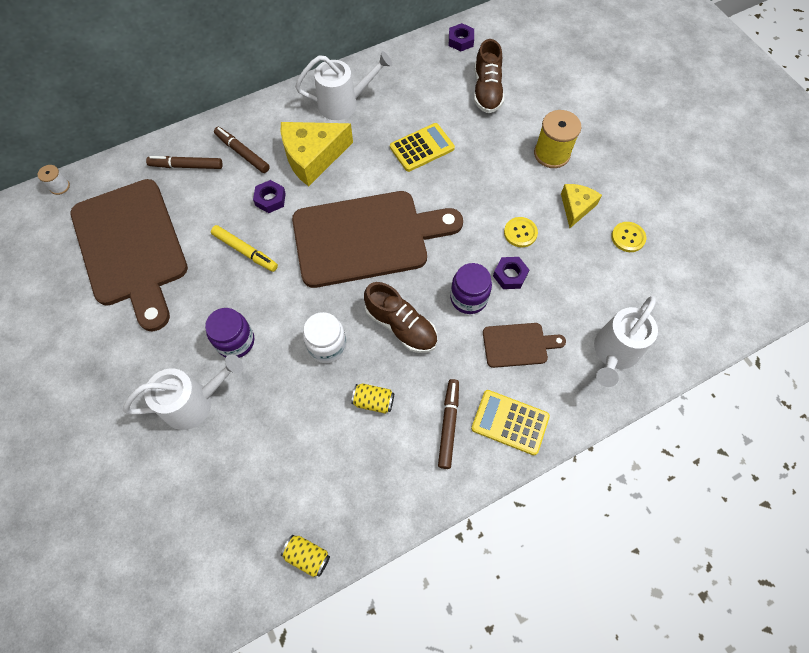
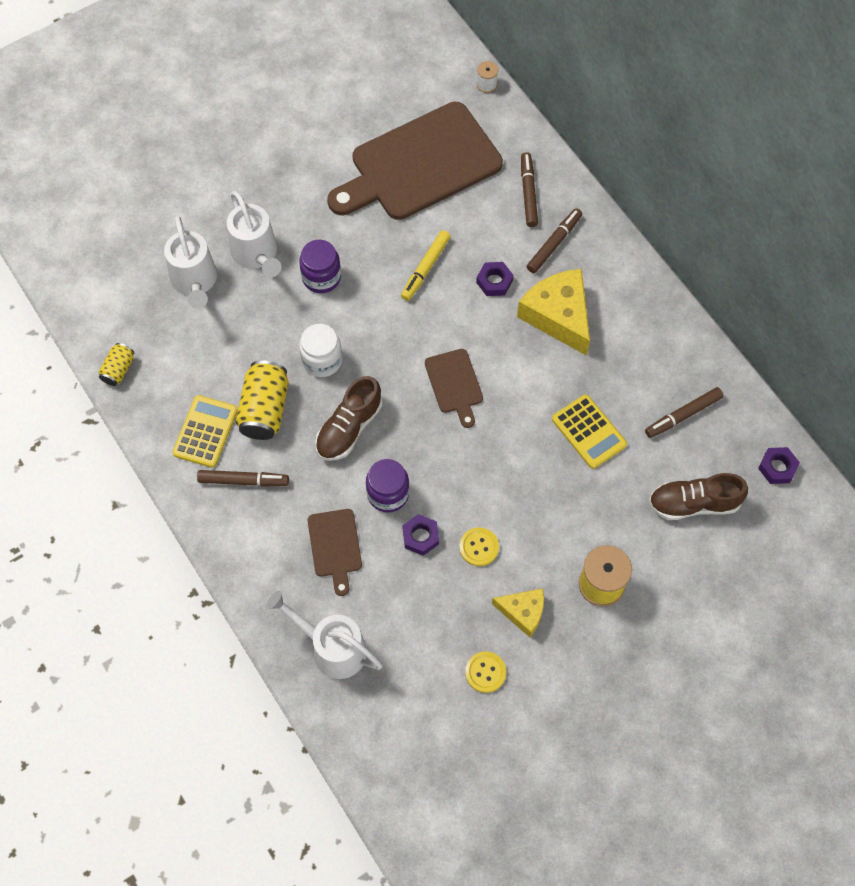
camera: 85 degrees right, 0 degrees up
brown cutting board [292,191,463,288] -> brown cutting board [425,349,483,428], size x0.45
white watering can [295,51,393,120] -> white watering can moved to [164,216,217,309]
yellow can [351,383,394,414] -> yellow can [236,361,289,440], size x1.80
yellow calculator [471,390,550,455] -> yellow calculator moved to [172,395,238,468]
none -> brown marker [645,387,724,438]

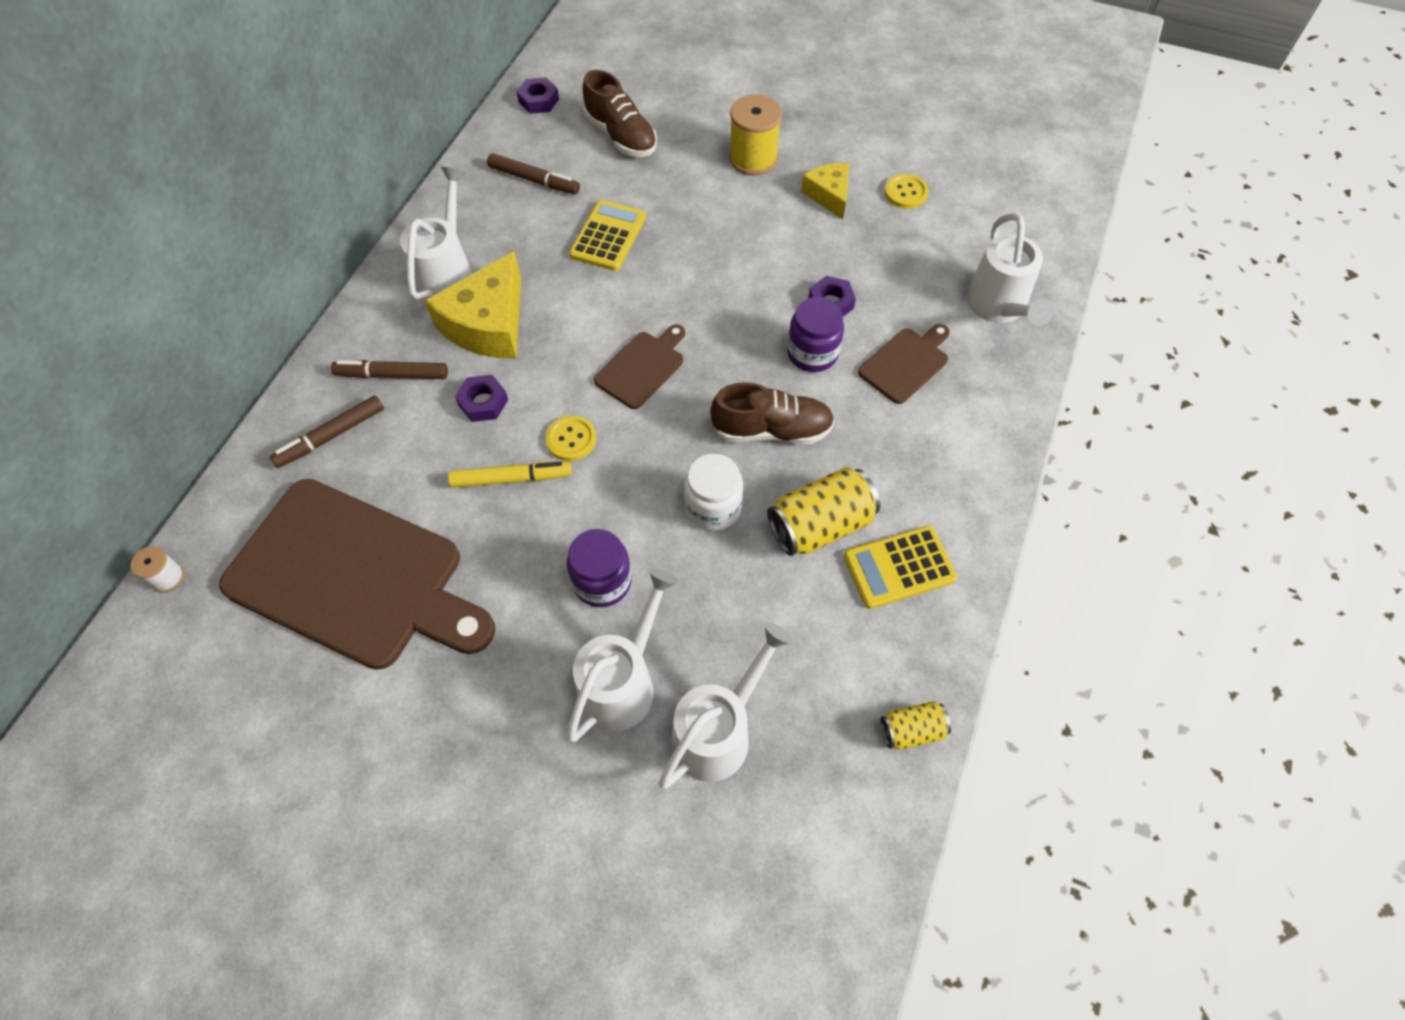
camera: 125 degrees left, 5 degrees down
brown marker [197,470,289,487] -> none
yellow button [459,528,499,566] -> yellow button moved to [545,415,597,461]
none -> white watering can [400,167,472,302]

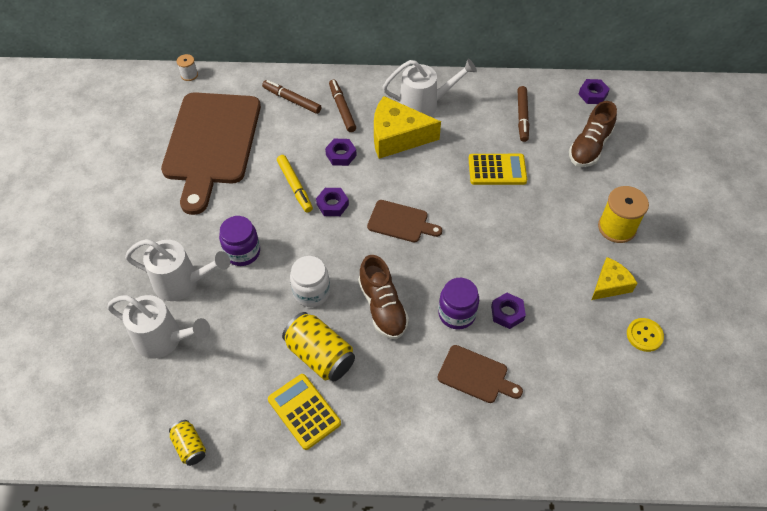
camera: 70 degrees right, 5 degrees down
yellow button [545,415,597,461] -> purple nut [316,188,349,216]
white watering can [966,213,1054,326] -> none

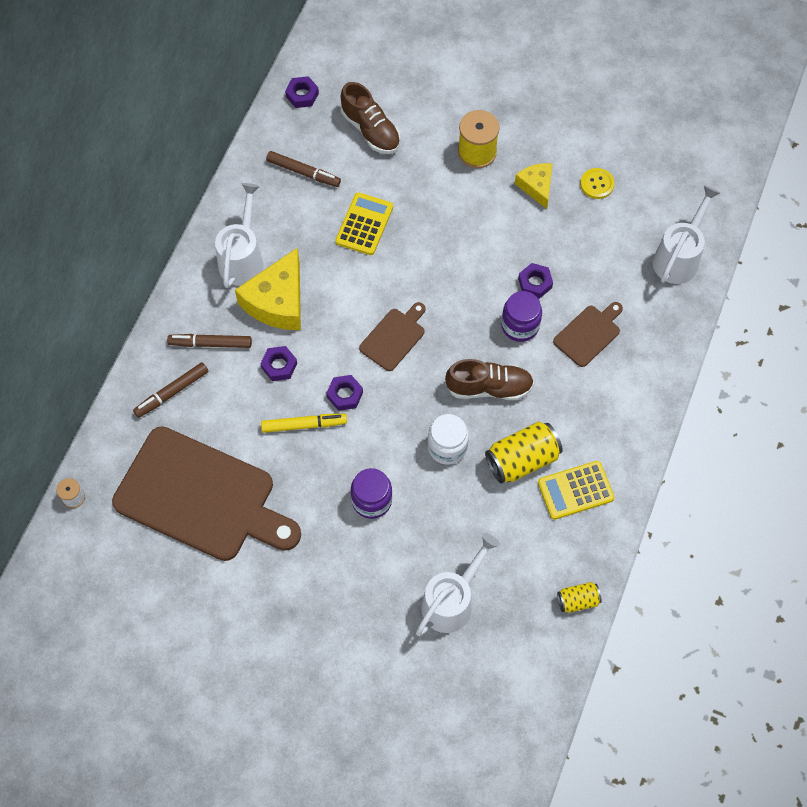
camera: 70 degrees left, 10 degrees up
white watering can [125,239,230,301] -> white watering can moved to [653,185,720,284]

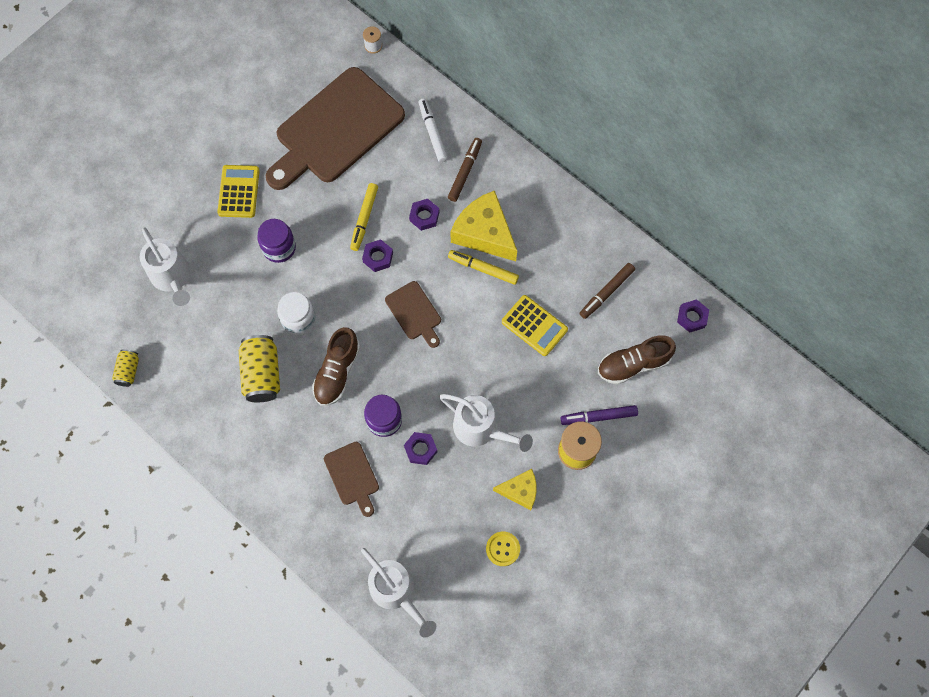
camera: 110 degrees right, 5 degrees up
brown marker [133,362,208,418] -> white marker [419,98,448,162]
white watering can [215,183,264,288] -> white watering can moved to [439,394,533,452]
yellow calculator [538,461,615,520] -> yellow calculator moved to [217,165,260,218]
none -> yellow marker [448,250,519,285]
none -> purple marker [561,405,638,425]

